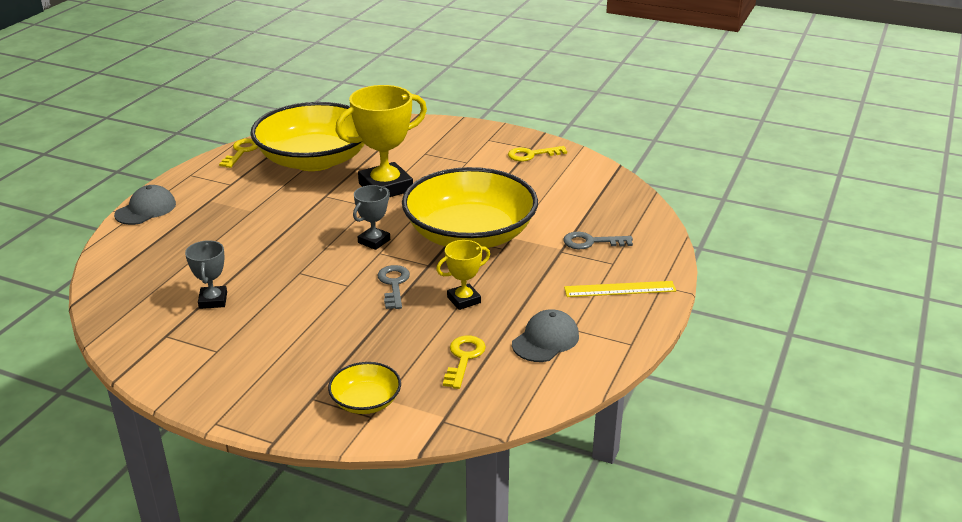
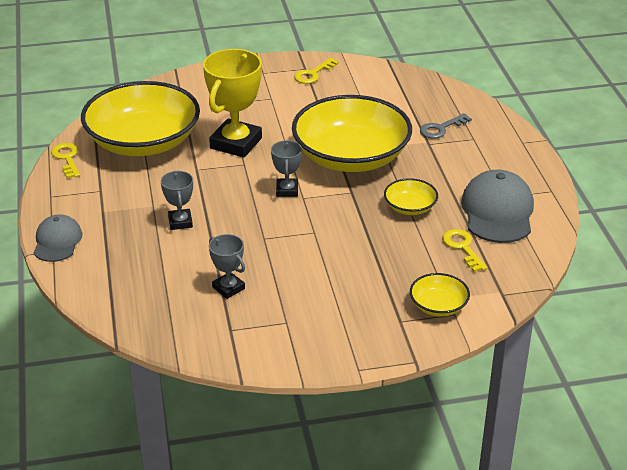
camera: 35 degrees left, 5 degrees up
grey key [377,265,410,309] -> none
yellow trophy [436,240,490,310] -> yellow bowl [384,178,438,215]
grey cap [512,309,579,362] -> grey cap [461,170,534,243], size x1.62
yellow ruler [564,281,676,297] -> none
none -> grey trophy [161,171,193,230]

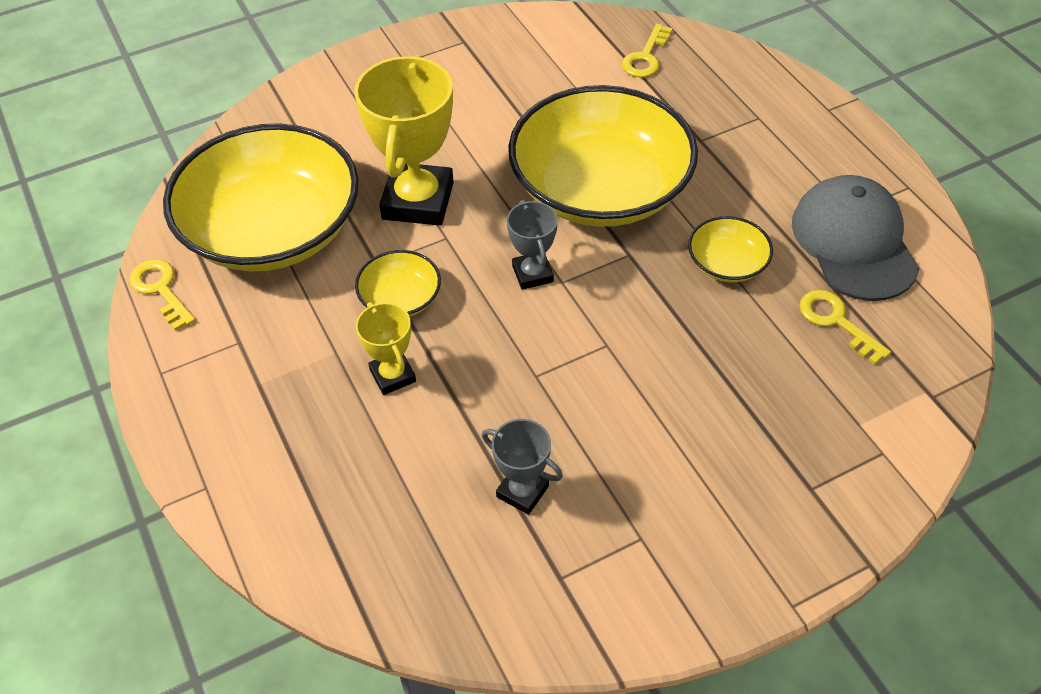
camera: 15 degrees left, 15 degrees up
grey cap [34,214,82,262] -> none
grey trophy [161,171,193,230] -> yellow trophy [356,302,416,395]
yellow key [294,58,339,84] -> yellow key moved to [622,24,673,78]
yellow bowl [410,273,470,317] -> yellow bowl moved to [355,250,441,317]
grey key [420,113,472,139] -> none

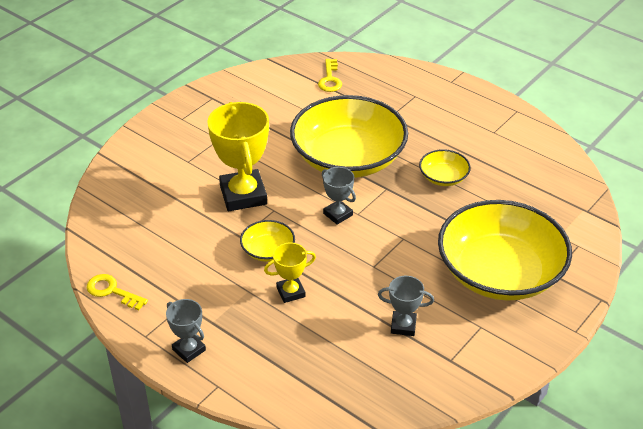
camera: 25 degrees left, 10 degrees down
yellow bowl [163,123,359,271] -> yellow bowl moved to [438,200,572,300]
yellow trophy [356,302,416,395] -> yellow trophy turned 60 degrees counterclockwise [264,243,316,303]
grey cap [792,175,920,301] -> none
yellow key [799,290,891,365] -> none
none -> grey trophy [166,299,206,363]

